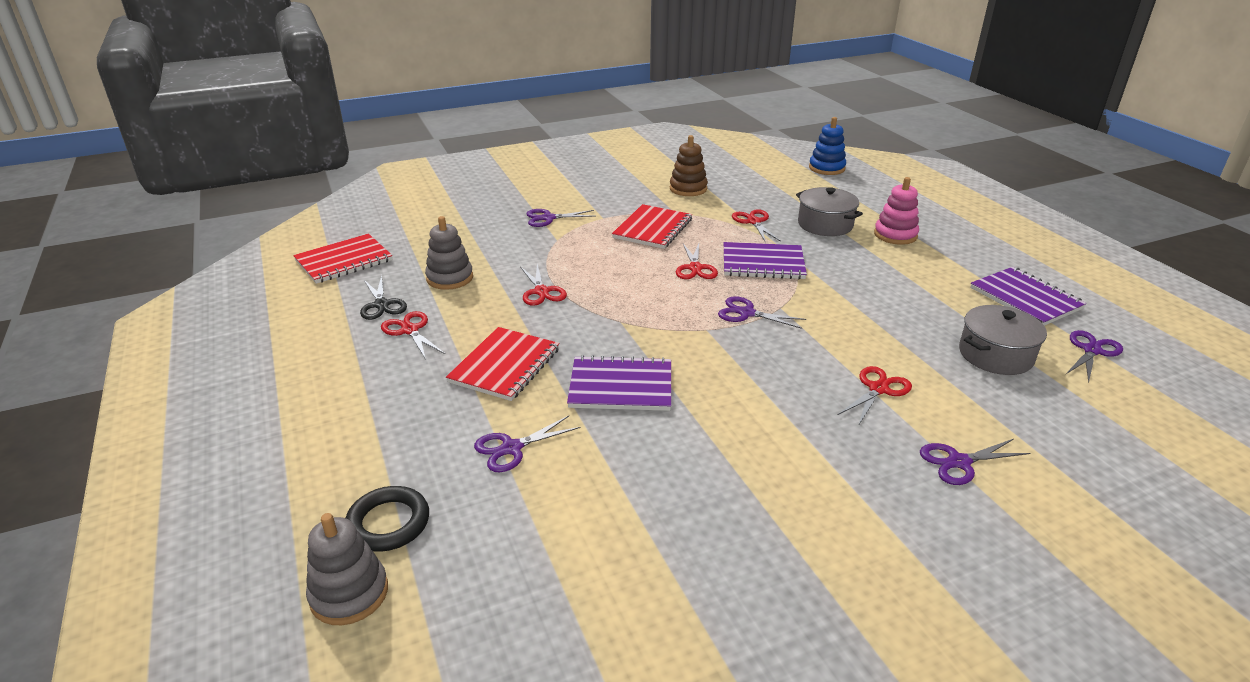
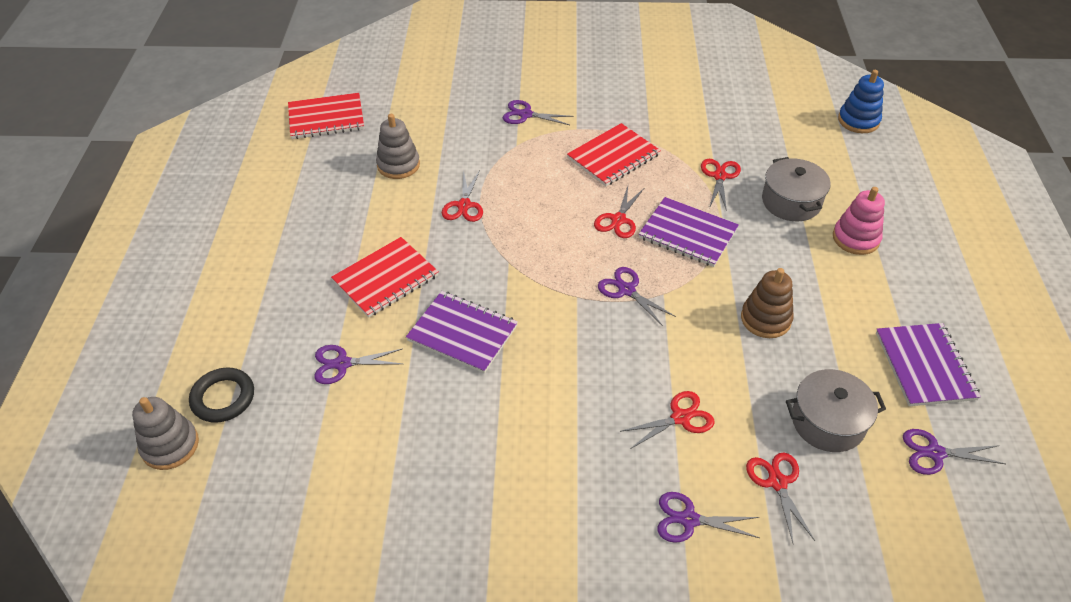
camera: 25 degrees right, 15 degrees up
black scissors [360,275,407,320] -> none
red scissors [381,311,445,360] -> red scissors moved to [746,452,815,543]
brown stacking toy [670,135,708,196] -> brown stacking toy moved to [741,268,794,338]
purple scissors [1066,330,1123,383] -> purple scissors turned 150 degrees counterclockwise [903,429,1005,475]

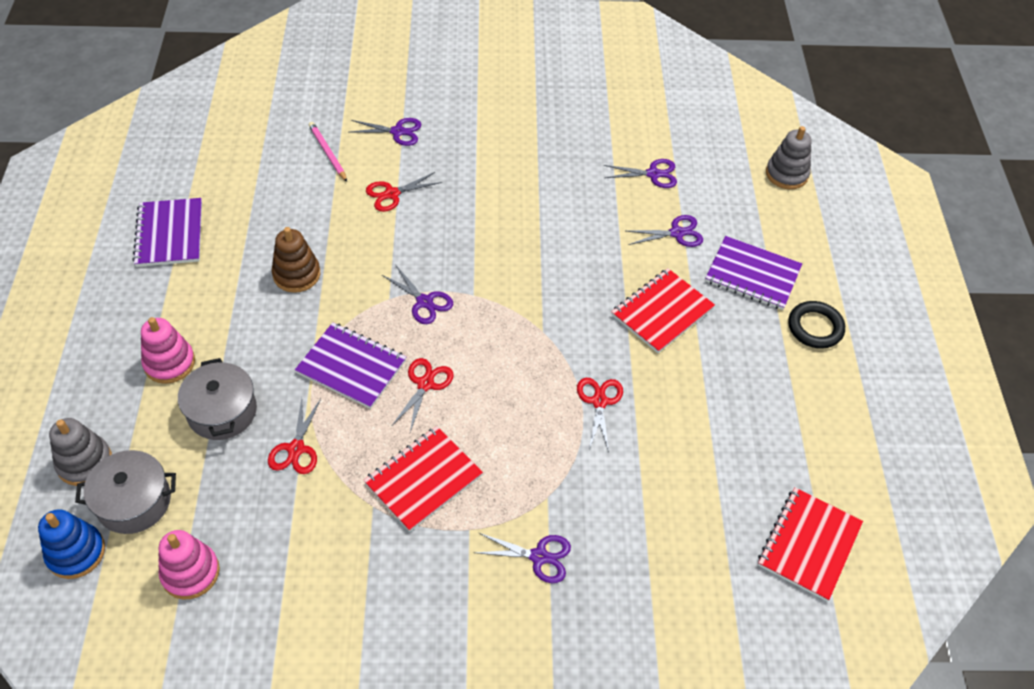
camera: 175 degrees right, 5 degrees up
black ring [189,368,254,423] -> black ring moved to [788,301,845,349]
red notebook [288,93,364,139] -> red notebook turned 45 degrees counterclockwise [758,487,863,601]
grey stacking toy [376,114,420,179] -> grey stacking toy moved to [49,418,112,486]
purple notebook [406,291,518,373] -> purple notebook moved to [705,236,802,310]
red scissors [746,452,815,543] -> pink pencil [309,122,347,182]
grey pot [786,369,886,452] -> grey pot moved to [75,450,176,534]
purple scissors [903,429,1005,475] -> purple scissors moved to [604,159,677,188]
none -> pink stacking toy [159,530,220,599]

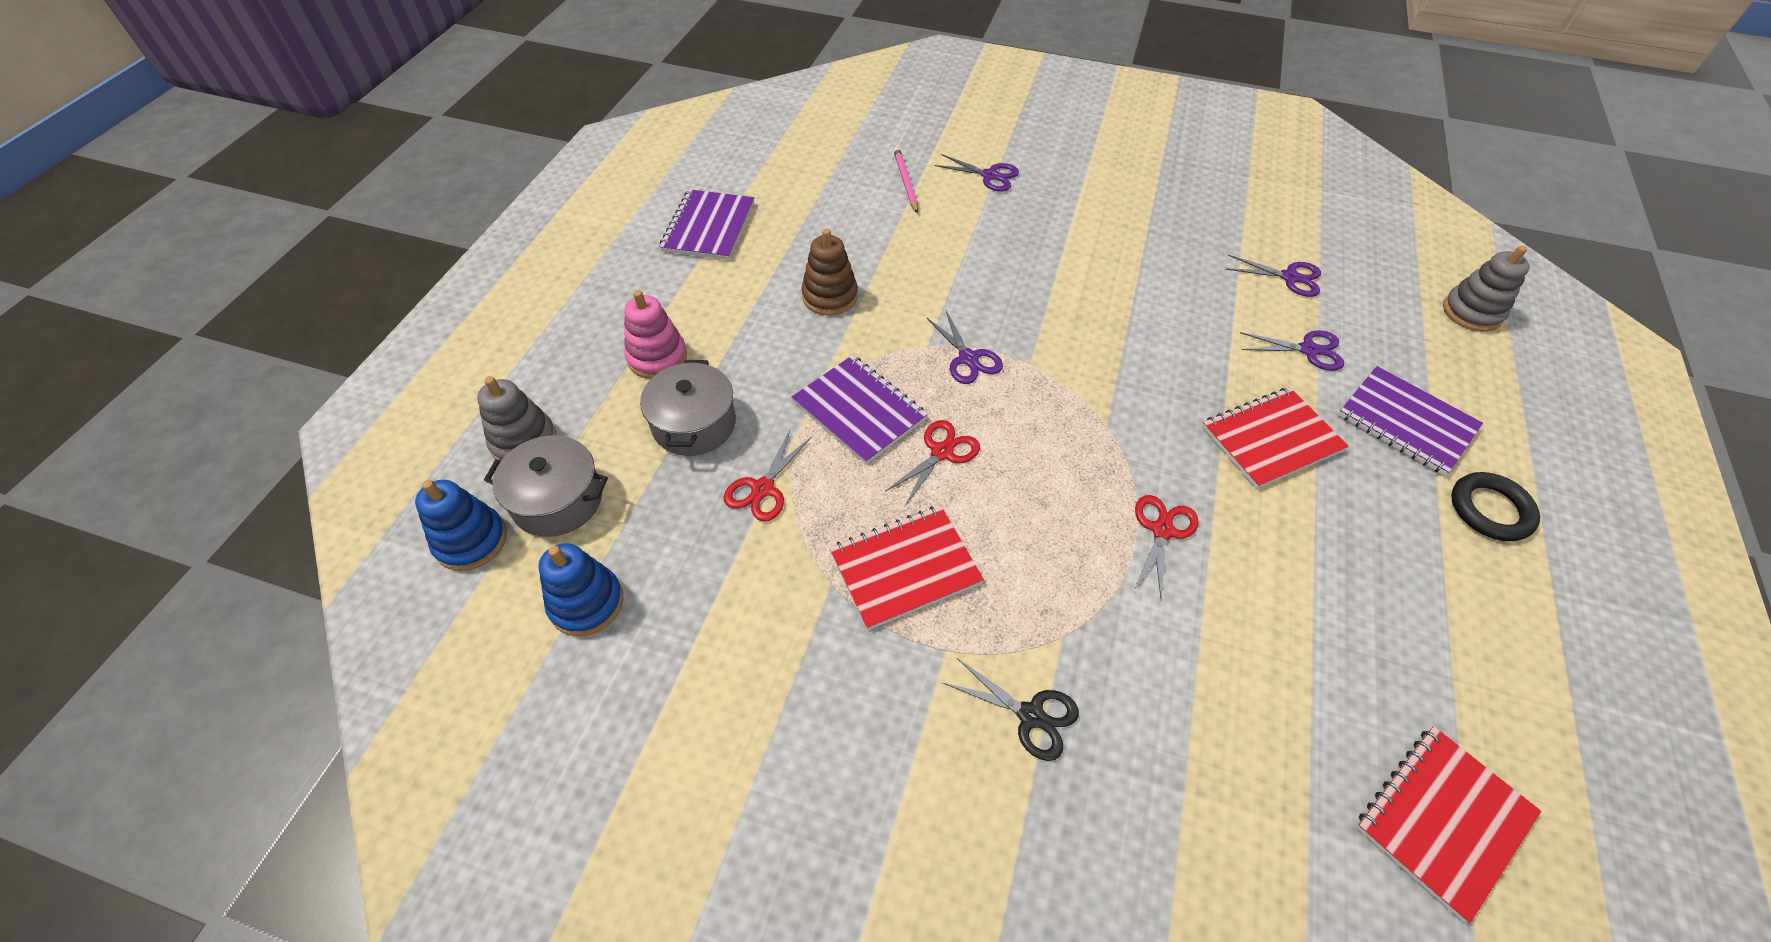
camera: 20 degrees right, 0 degrees up
pink stacking toy [159,530,220,599] -> blue stacking toy [539,543,624,636]
red scissors [366,172,442,212] -> none
purple scissors [474,533,571,583] -> black scissors [943,658,1079,761]

